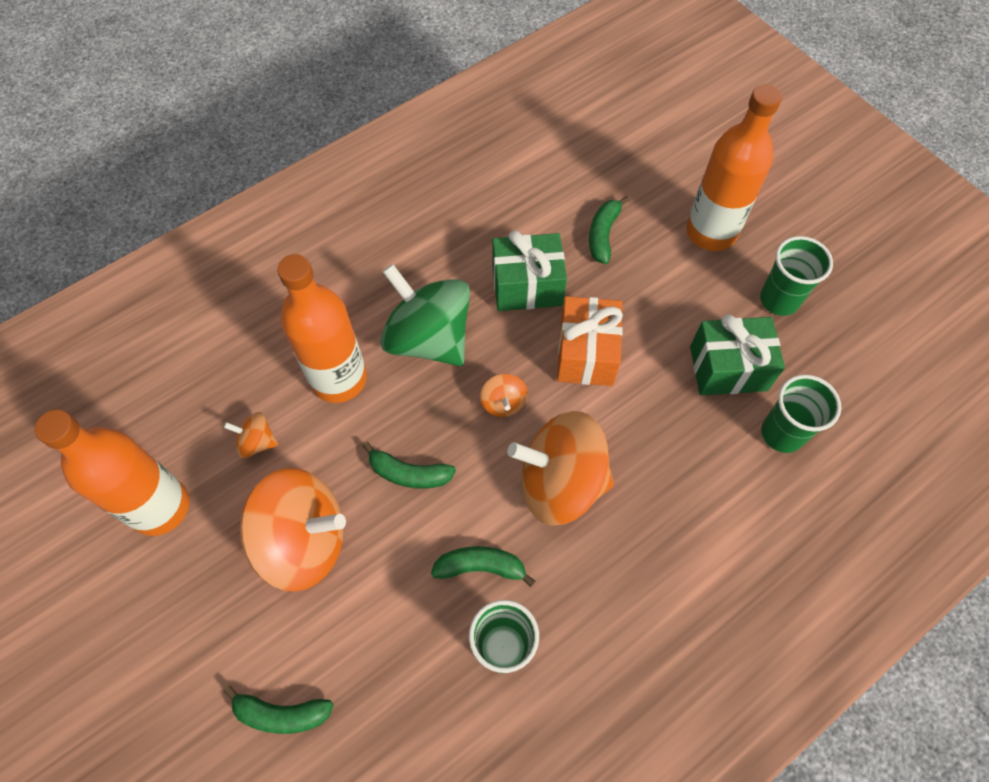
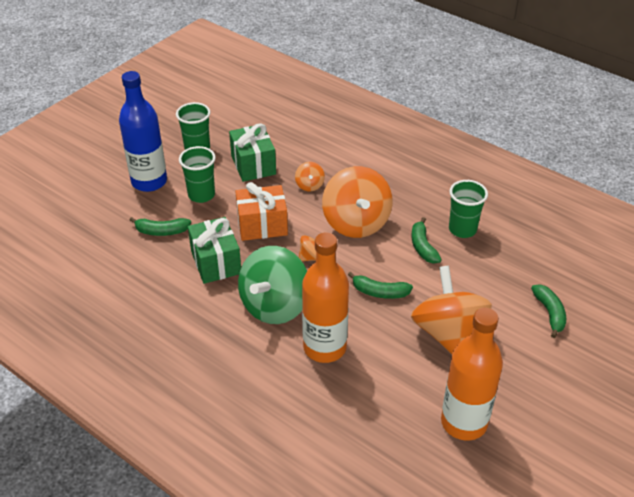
camera: 105 degrees left, 20 degrees down
orange spinning top [224,412,278,458] -> orange spinning top moved to [295,162,325,192]
green banana [363,442,456,489] -> green banana turned 105 degrees clockwise [348,272,413,299]
orange bottle [686,84,782,251] -> blue bottle [119,71,167,192]
green cup [761,375,841,453] -> green cup moved to [179,146,216,203]

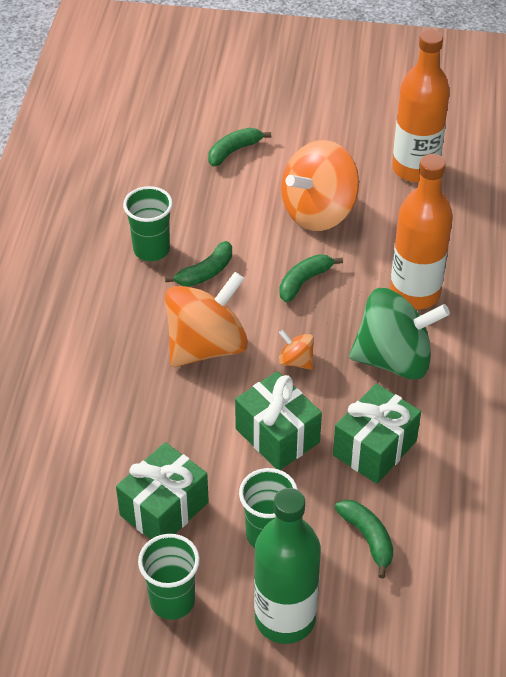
camera: 120 degrees left, 5 degrees up
blue bottle [119,71,167,192] -> green bottle [254,488,321,644]
orange gift [235,182,288,241] -> green gift [235,371,322,470]
orange spinning top [295,162,325,192] -> none
green banana [348,272,413,299] -> green banana turned 120 degrees counterclockwise [279,254,343,303]

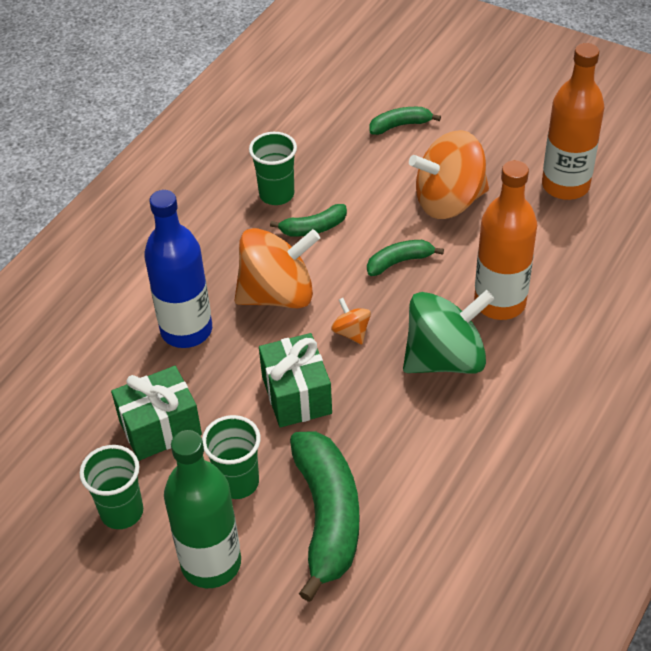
camera: 25 degrees right, 0 degrees up
green gift [333,383,421,484] -> none
green banana [334,500,394,578] -> green banana [290,431,359,602], size x1.97
green spinning top [349,288,450,379] -> green spinning top turned 45 degrees counterclockwise [403,290,495,374]
none -> blue bottle [144,190,212,348]

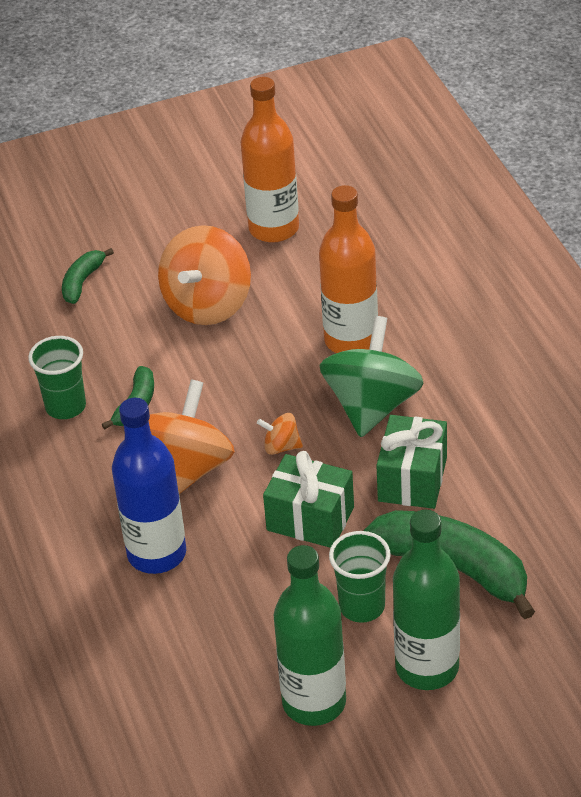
camera: 50 degrees left, 5 degrees down
green cup [80,445,143,529] -> green bottle [274,545,346,726]
green gift [111,366,202,461] -> green gift moved to [376,415,447,509]
green banana [367,240,444,276] -> none

